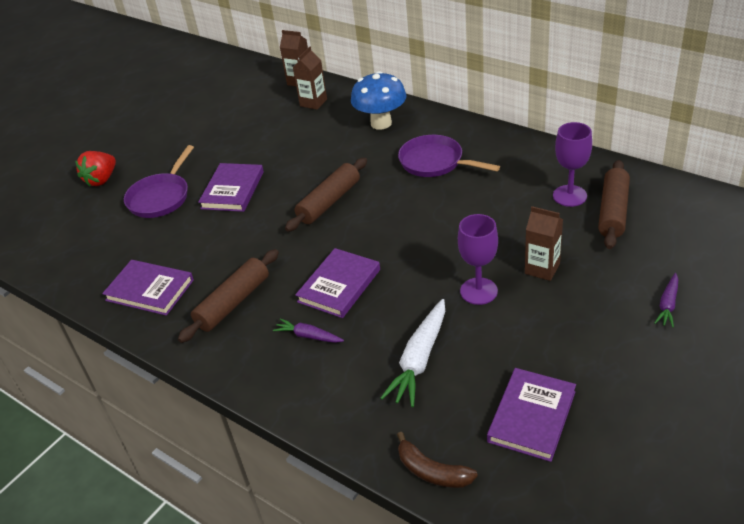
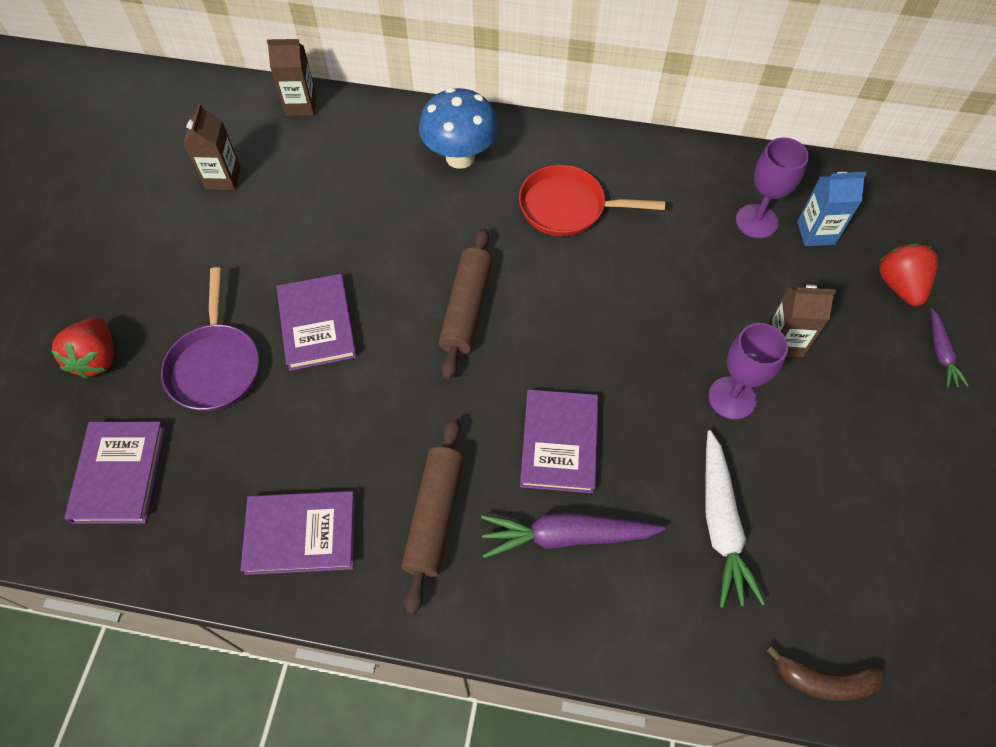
camera: 30 degrees left, 20 degrees up
purple carrot [273,318,344,343] -> purple carrot [481,513,666,558], size x1.80
brown carton [293,46,327,110] -> brown carton moved to [183,104,241,190]
purple pan [398,135,500,177] -> red pan [519,165,665,237]
purple book [487,368,576,462] -> purple book moved to [64,422,166,524]
brown rolling pin [598,160,630,249] -> blue carton [797,172,867,246]
none -> red strawberry [879,244,938,306]

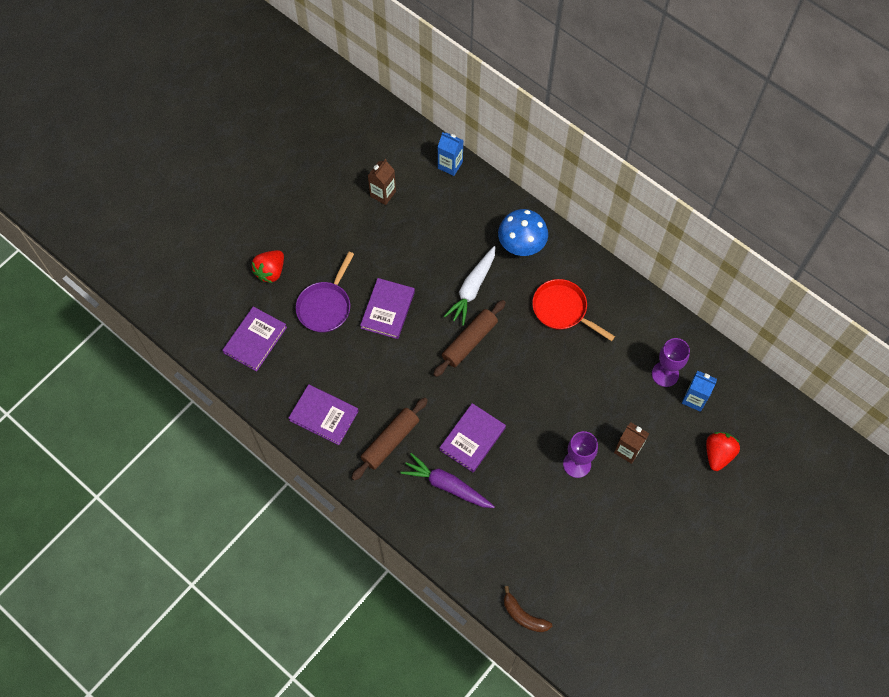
camera: 30 degrees right, 5 degrees up
brown carton [267,39,316,116] -> blue carton [438,132,464,176]
white carrot [706,430,766,608] -> white carrot moved to [444,246,496,326]
purple carrot [931,308,969,388] -> none

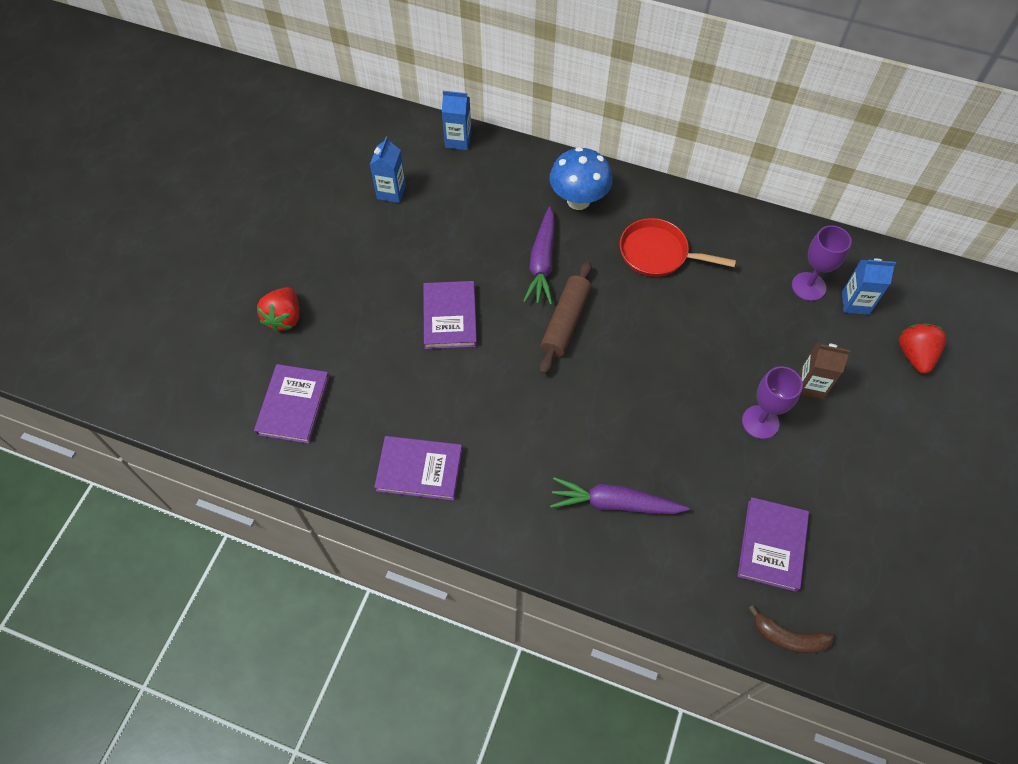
camera: 20 degrees left, 5 degrees down
purple pan [296,252,354,332] -> none
brown rolling pin [352,398,428,481] -> none
brown carton [368,159,396,205] -> blue carton [370,136,406,203]
purple book [439,403,506,472] -> purple book moved to [737,497,809,592]
white carrot [444,246,496,326] -> purple carrot [523,206,555,305]

